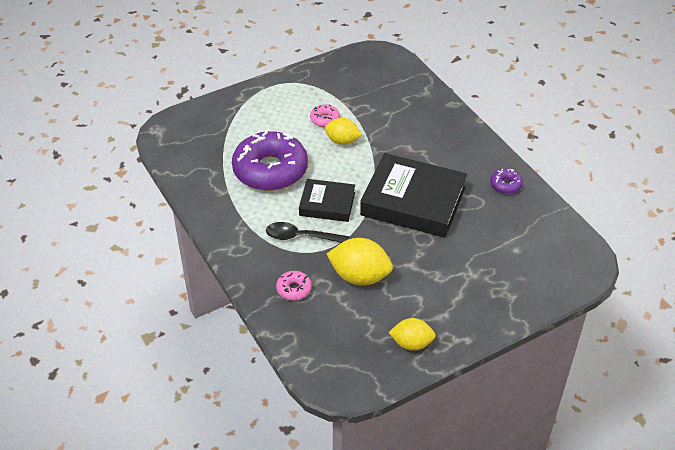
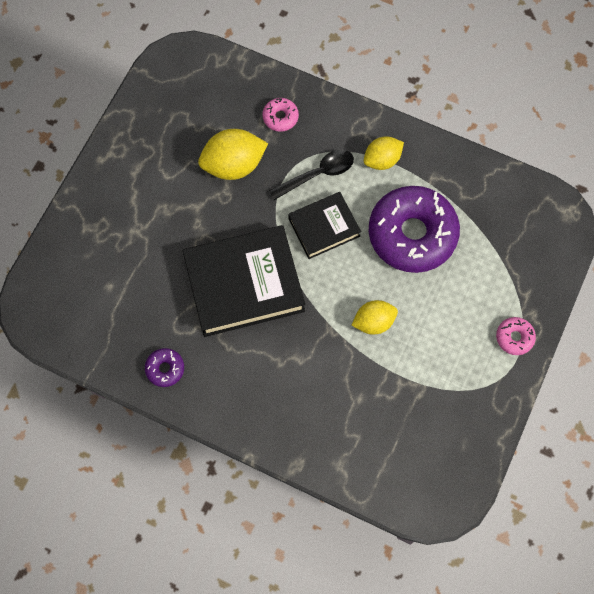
camera: 145 degrees right, 25 degrees up
pink donut [310,104,340,127] -> pink donut moved to [496,317,536,355]
yellow lemon [389,318,436,351] -> yellow lemon moved to [364,136,404,170]

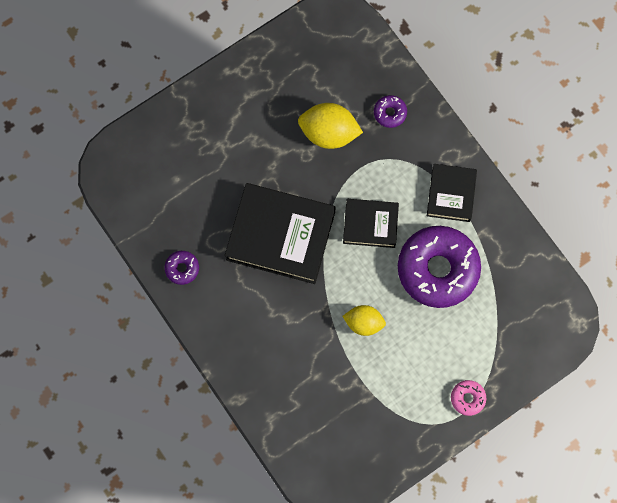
camera: 30 degrees right, 5 degrees up
pink donut [262,98,299,132] -> purple donut [374,95,407,128]
black spoon [269,150,354,200] -> none
yellow lemon [364,136,404,170] -> black book [427,164,477,222]

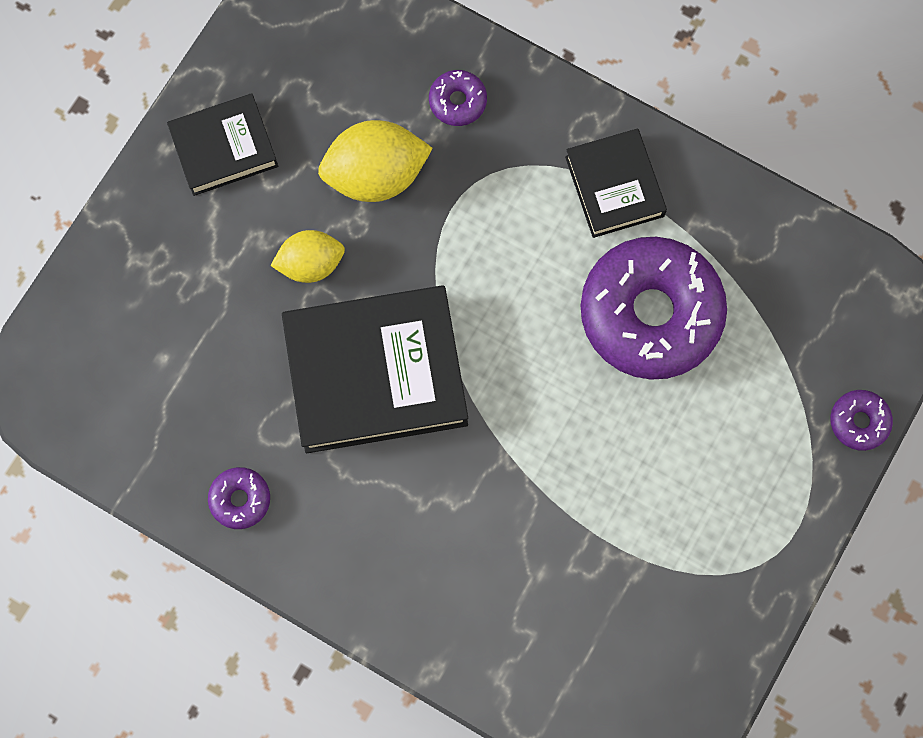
camera: 25 degrees left, 0 degrees up
yellow lemon [342,305,386,336] -> yellow lemon moved to [270,230,345,283]
black book [343,199,399,248] -> black book moved to [167,93,278,196]
pink donut [451,380,486,416] -> none
none -> purple donut [830,390,893,451]

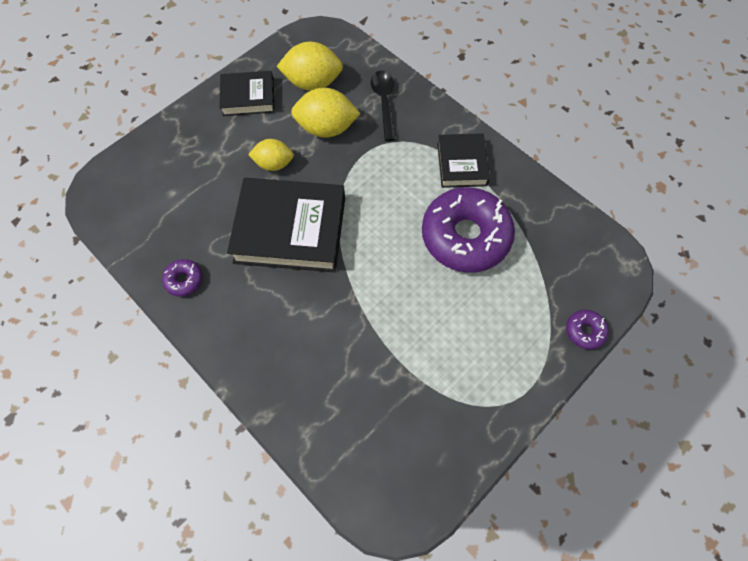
camera: 15 degrees right, 10 degrees down
purple donut [429,70,487,126] -> black spoon [371,71,396,141]
none -> yellow lemon [276,42,343,91]

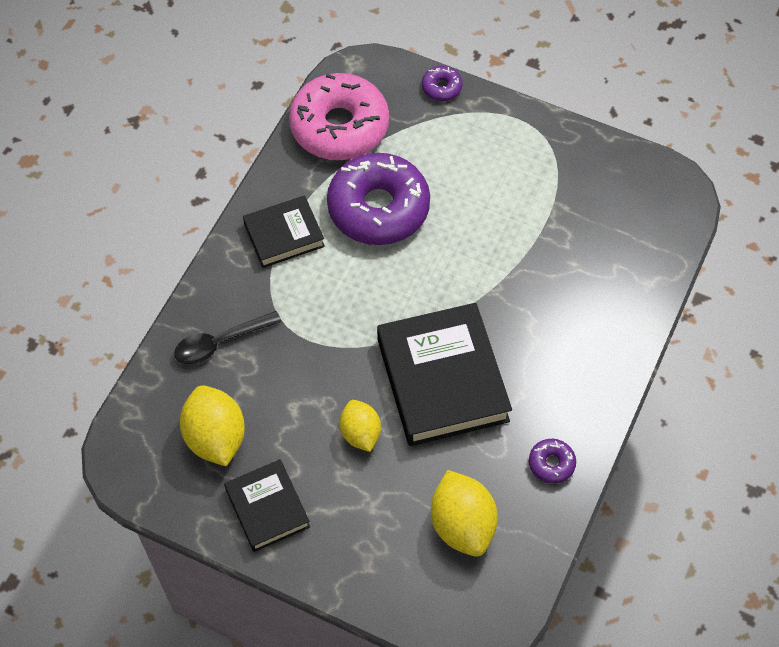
camera: 110 degrees left, 5 degrees down
yellow lemon [291,87,360,138] -> yellow lemon moved to [431,470,498,557]
none -> pink donut [289,73,389,160]

